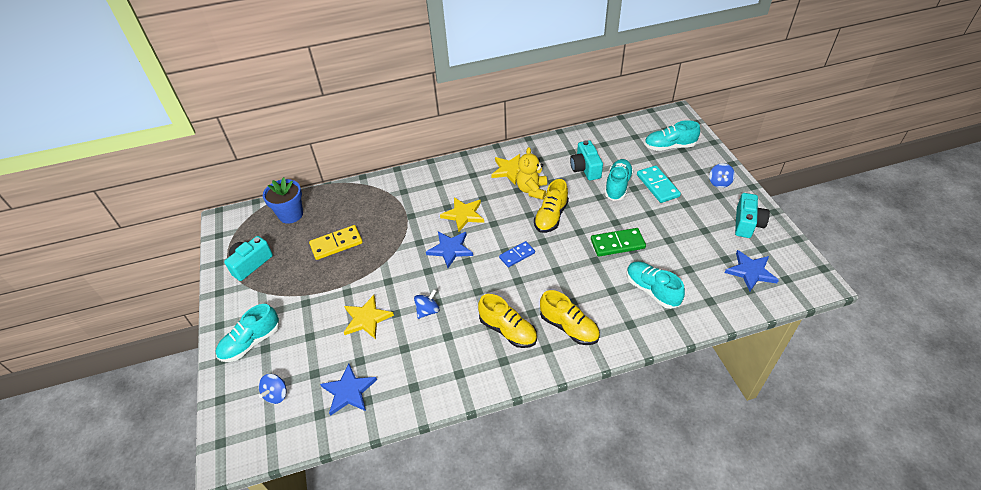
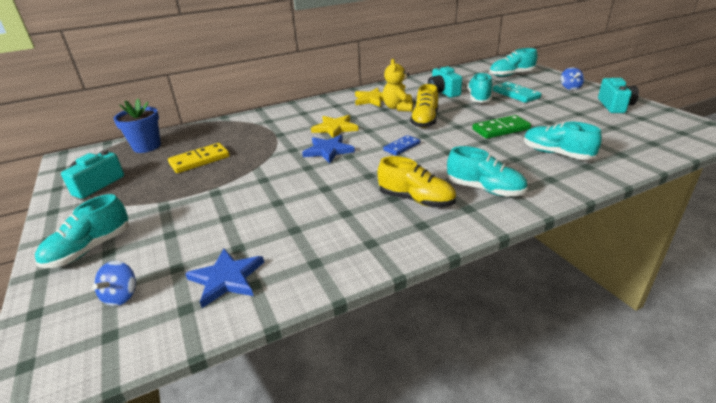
camera: 10 degrees left, 15 degrees down
yellow star [344,295,394,339] -> none
blue spinning top [414,289,440,319] -> none
yellow shoe [540,290,600,345] -> turquoise shoe [447,146,528,197]
blue star [725,250,779,292] -> none

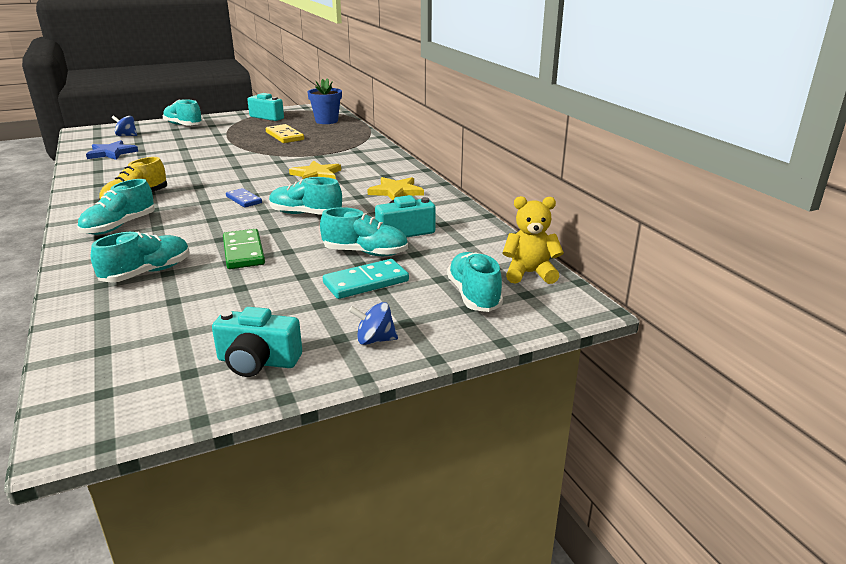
camera: 90 degrees right, 5 degrees down
blue star [302,135,355,163] -> none
yellow teddy bear [383,59,414,112] -> yellow teddy bear moved to [502,196,564,284]
yellow shoe [410,84,438,128] -> turquoise shoe [269,177,342,215]

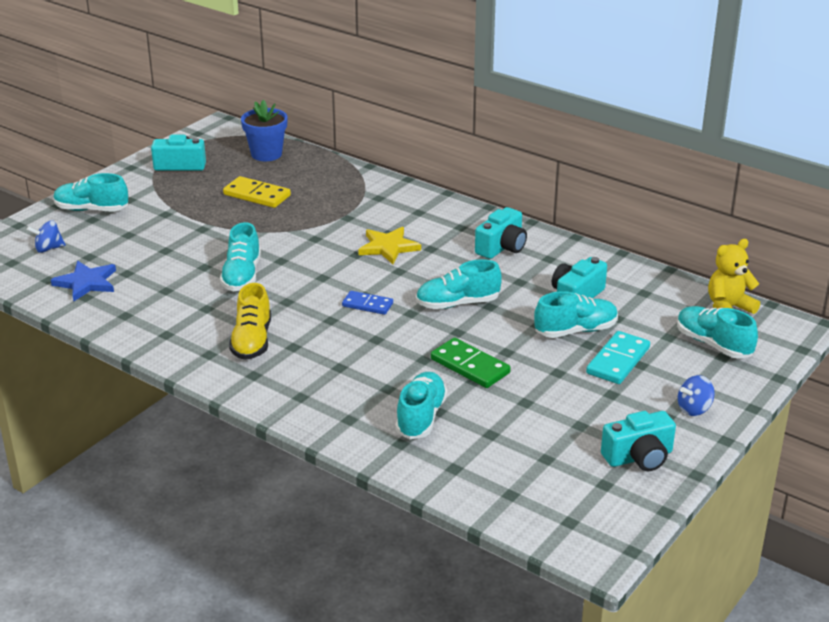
camera: 30 degrees left, 5 degrees up
turquoise shoe [77,179,155,235] -> turquoise shoe moved to [220,222,261,291]
yellow star [367,177,424,200] -> turquoise camera [475,207,527,259]

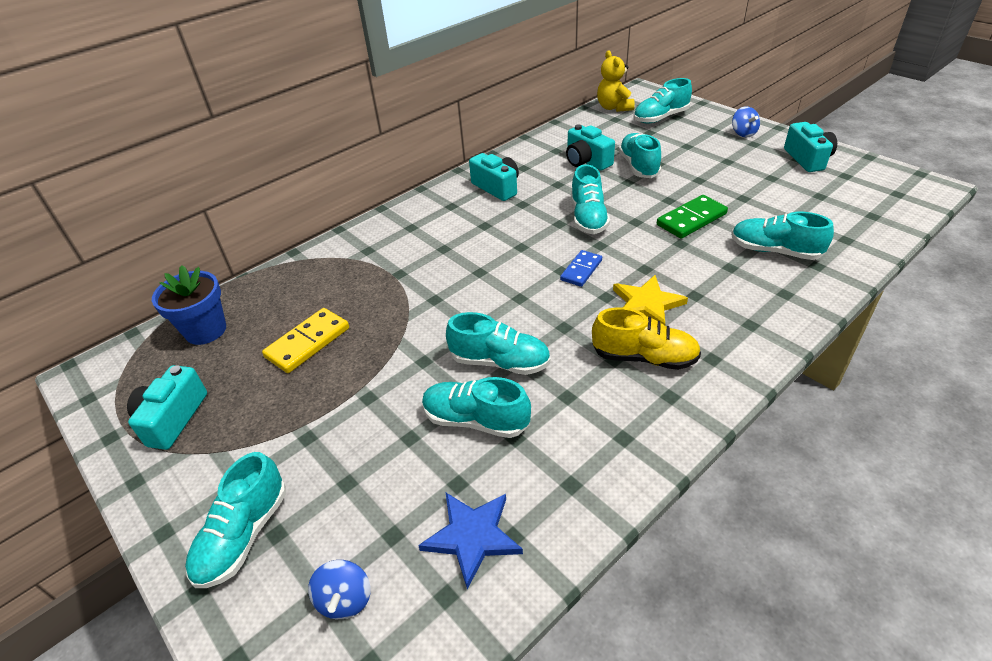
camera: 75 degrees left, 10 degrees up
yellow star [358,227,421,264] -> yellow star moved to [613,275,688,325]
turquoise domino [586,331,650,384] -> none
none -> turquoise shoe [422,377,531,438]

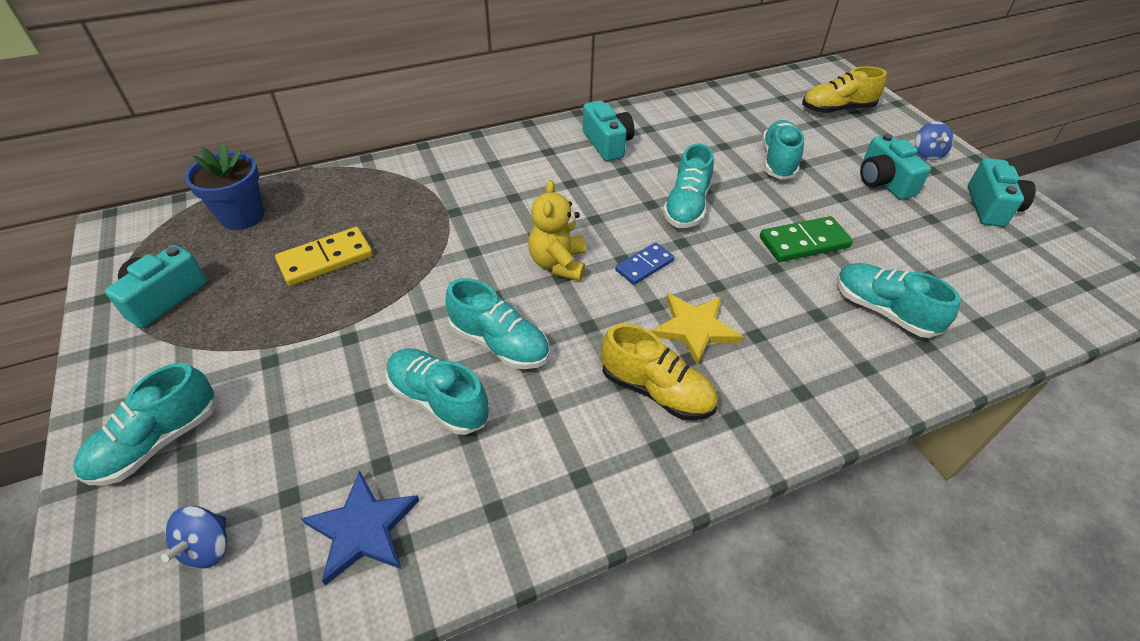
camera: 15 degrees right, 5 degrees up
turquoise camera [566,124,615,170] -> turquoise camera moved to [860,133,931,200]
yellow teddy bear [597,50,635,112] -> yellow teddy bear moved to [528,180,586,281]
turquoise shoe [634,78,692,124] -> yellow shoe [802,66,887,113]

